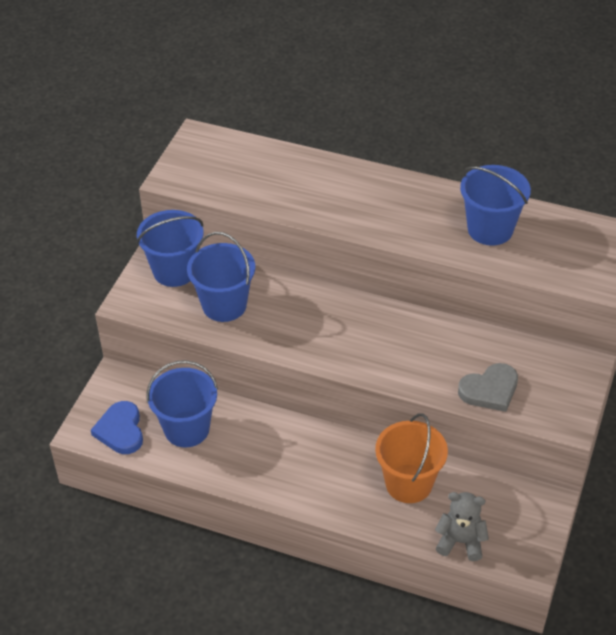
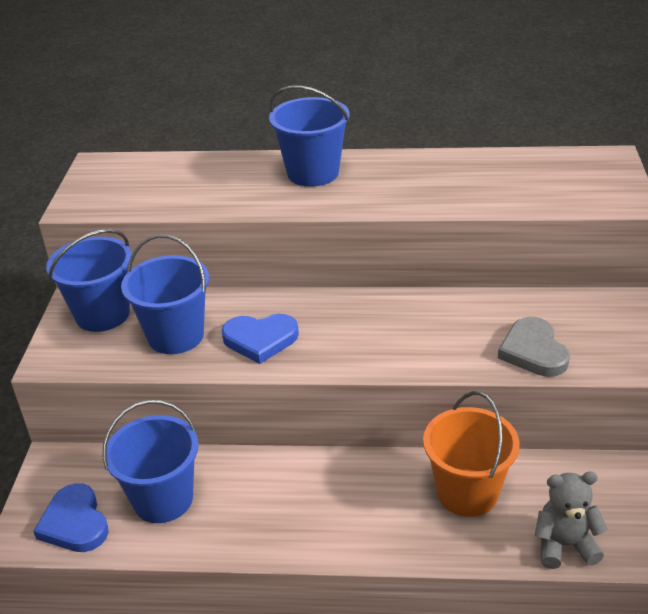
camera: 15 degrees left, 10 degrees down
grey heart [458,363,518,412] -> grey heart turned 120 degrees clockwise [498,317,570,377]
blue bucket [460,165,531,246] -> blue bucket moved to [269,86,350,187]
none -> blue heart [221,314,299,364]

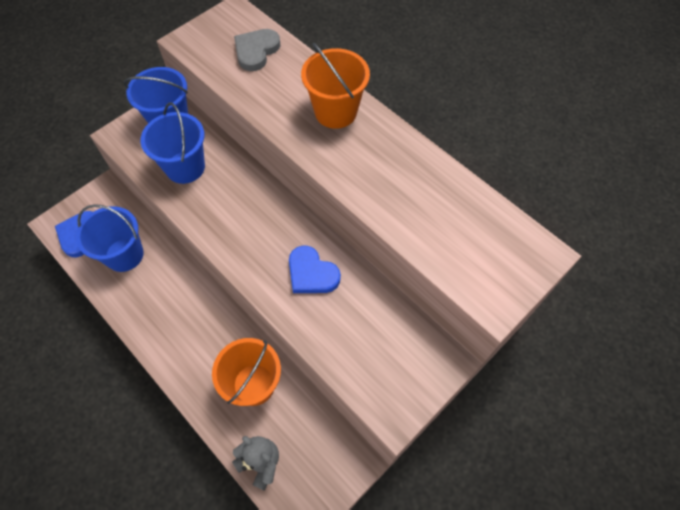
camera: 40 degrees right, 25 degrees up
blue heart [221,314,299,364] -> blue heart moved to [289,245,341,293]
blue bucket [269,86,350,187] -> orange bucket [301,43,370,129]
grey heart [498,317,570,377] -> grey heart moved to [234,29,280,71]

